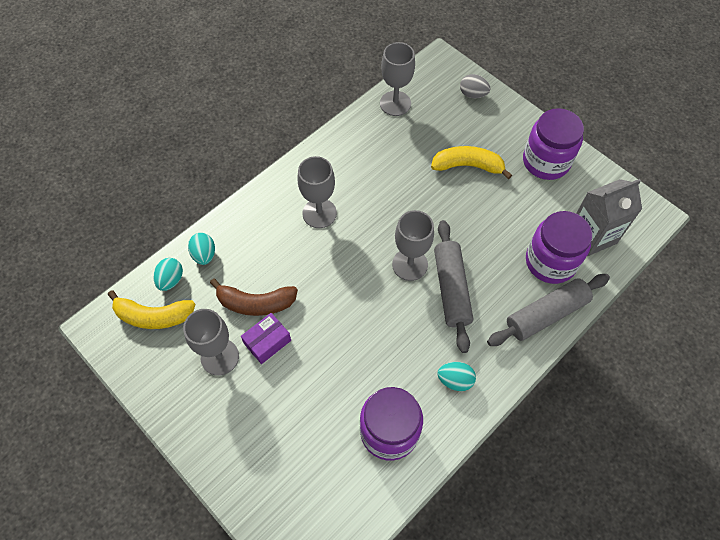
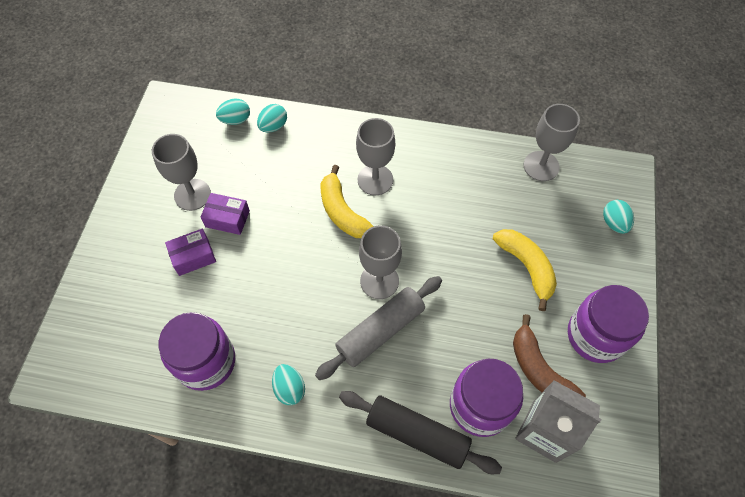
camera: 55 degrees right, 0 degrees up
yellow banana [108,290,195,329] -> yellow banana moved to [321,165,374,238]
brown banana [210,278,298,316] -> brown banana moved to [513,314,586,397]
grey egg [460,74,490,98] -> turquoise egg [603,200,634,234]
grey rolling pin [487,274,610,346] -> black rolling pin [339,391,502,474]
none -> purple box [165,229,216,276]

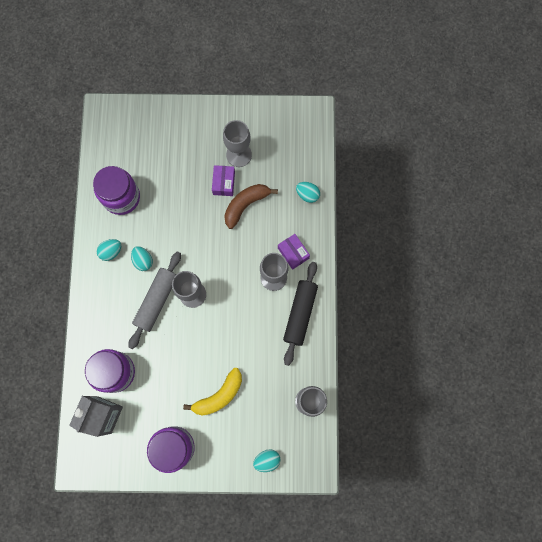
camera: 80 degrees right, 15 degrees up
purple box [165,229,216,276] -> purple box moved to [278,234,310,270]
turquoise egg [216,99,250,125] -> turquoise egg moved to [131,246,153,271]
grey rolling pin [315,276,442,380] -> grey rolling pin turned 75 degrees clockwise [129,251,181,349]
yellow banana [321,165,374,238] -> none
black rolling pin [339,391,502,474] -> black rolling pin moved to [283,262,318,366]
brown banana [513,314,586,397] -> brown banana moved to [224,184,278,229]

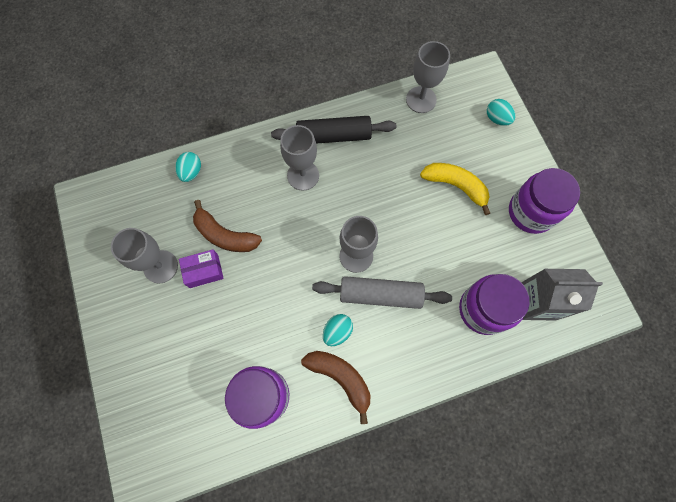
camera: 110 degrees left, 5 degrees down
turquoise egg [97,239,121,261] -> brown banana [301,351,370,424]
purple box [278,234,310,270] -> none

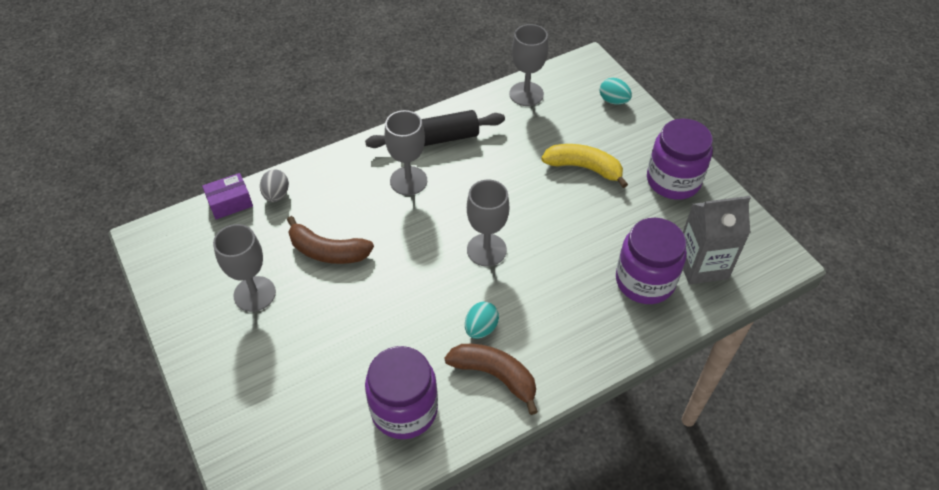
camera: 10 degrees left, 20 degrees down
turquoise egg [175,152,201,182] -> grey egg [260,169,289,202]
purple box [179,250,224,288] -> purple box moved to [202,173,253,219]
grey rolling pin [312,276,452,309] -> none

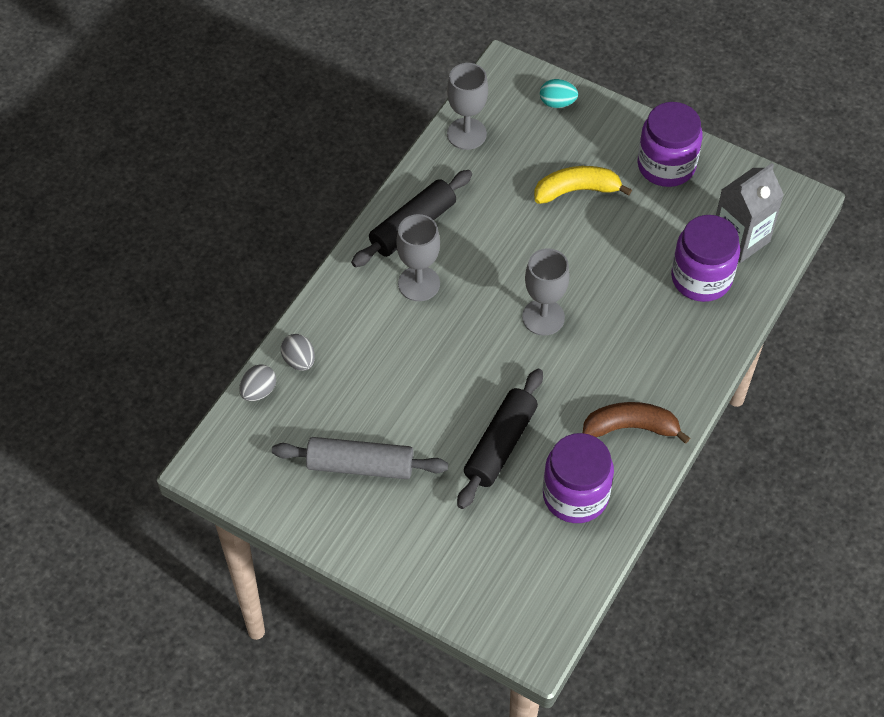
camera: 30 degrees left, 5 degrees up
purple box [202,173,253,219] -> grey egg [239,364,276,401]
grey goblet [213,224,276,312] -> grey rolling pin [272,437,448,479]
brown banana [287,216,374,264] -> none
turquoise egg [465,302,499,339] -> none
none -> black rolling pin [457,369,543,509]

